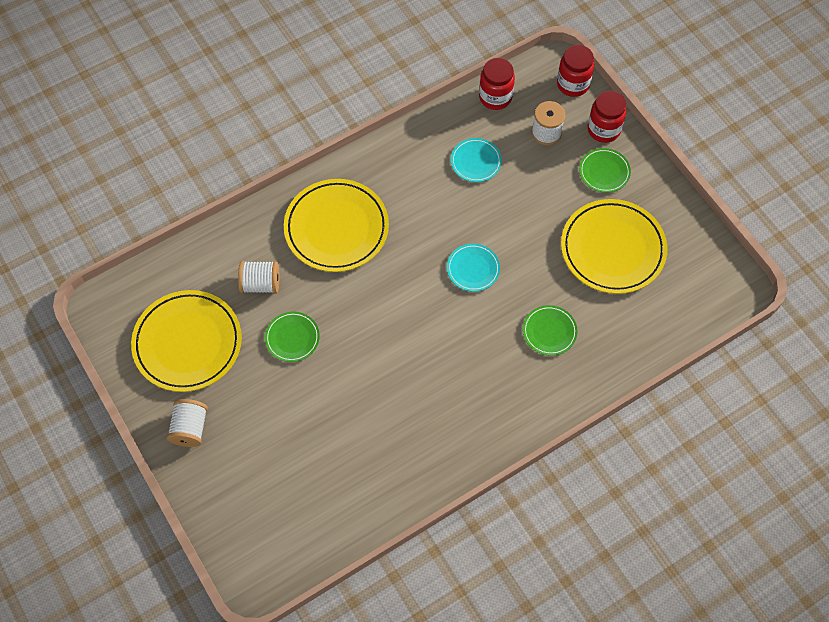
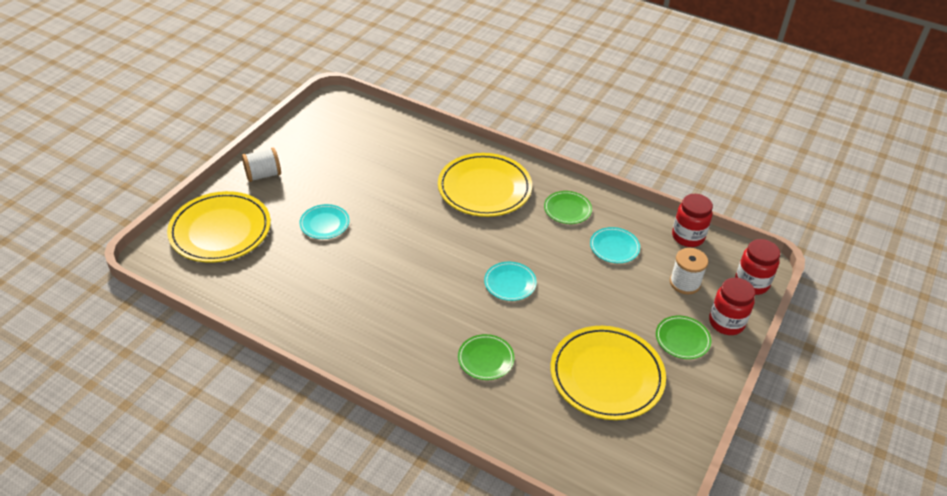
camera: 60 degrees right, 20 degrees down
yellow plate [131,290,242,392] -> yellow plate moved to [167,191,271,263]
white spool [238,261,279,294] -> none
green plate [265,312,320,362] -> green plate moved to [544,191,592,224]
none -> turquoise plate [299,204,350,239]

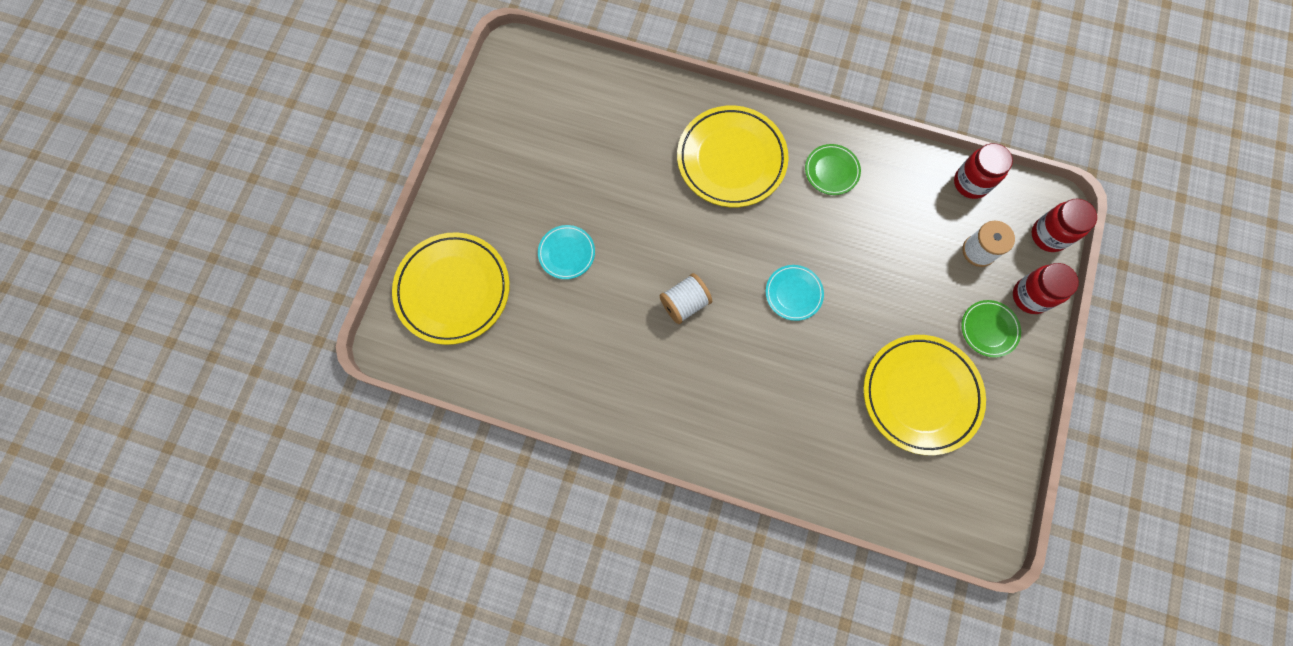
camera: 10 degrees left, 30 degrees up
white spool [242,147,281,182] -> white spool moved to [660,273,712,324]
green plate [458,334,515,380] -> none
turquoise plate [590,227,640,263] -> none

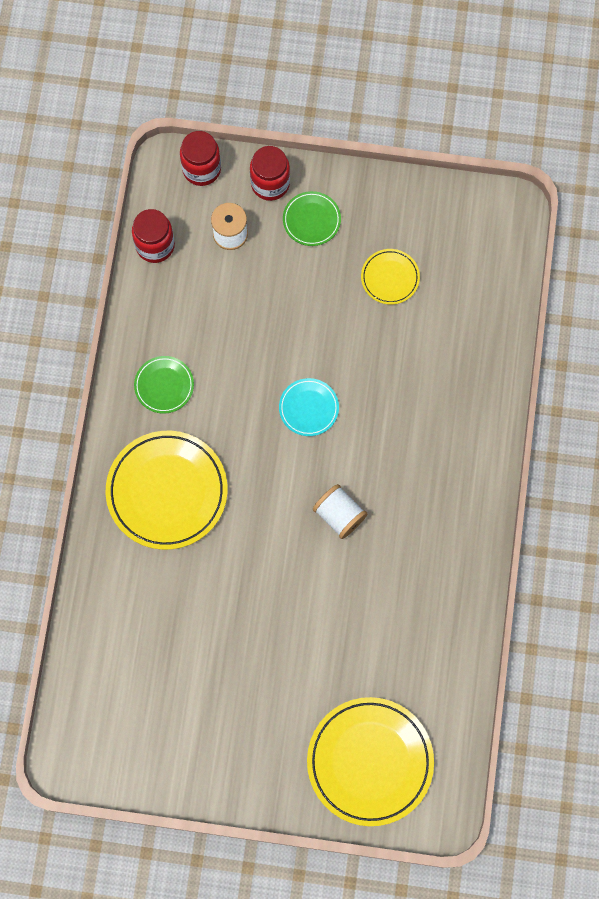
camera: 100 degrees left, 0 degrees up
turquoise plate [538,225,595,279] -> none
yellow plate [863,335,986,455] -> yellow plate [361,249,420,305], size x0.50

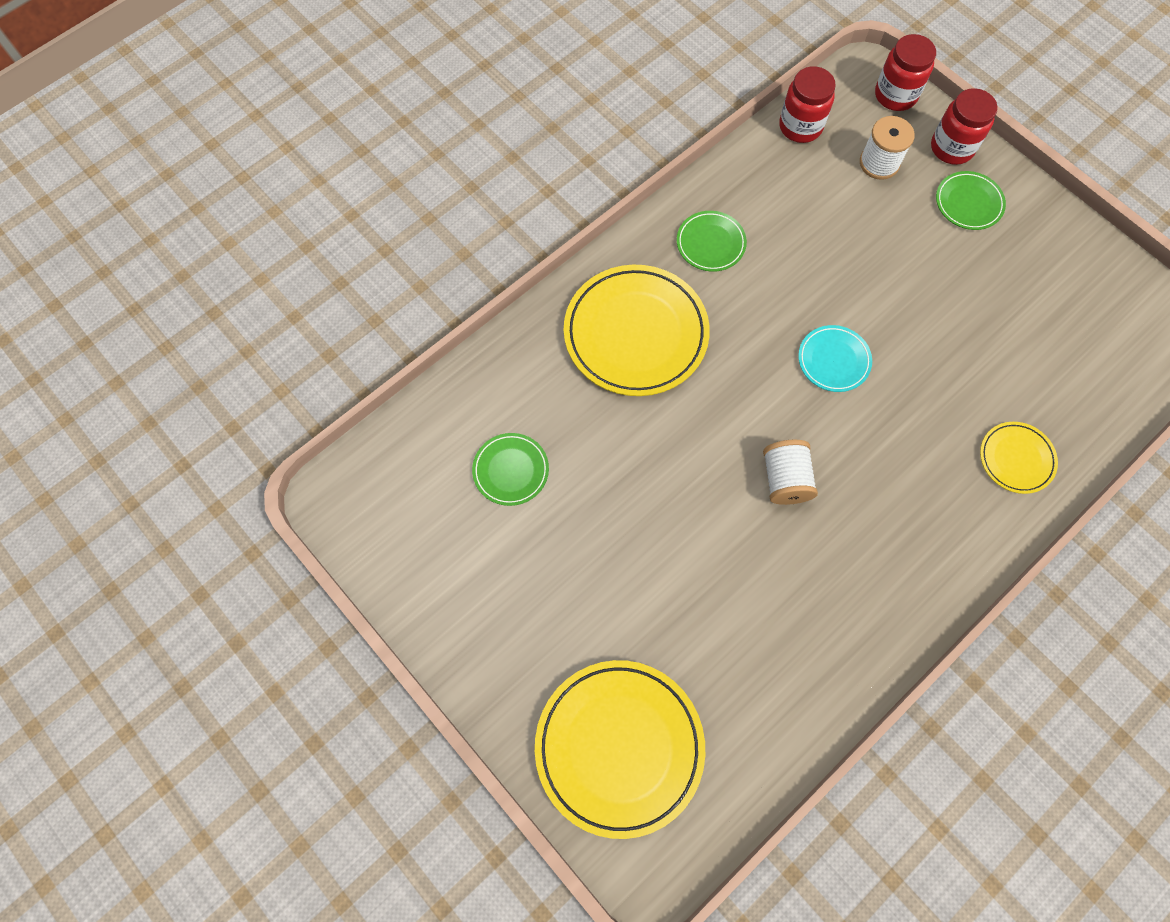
camera: 40 degrees right, 5 degrees down
yellow plate [361,249,420,305] -> yellow plate moved to [980,422,1058,494]
none -> green plate [472,433,549,506]

